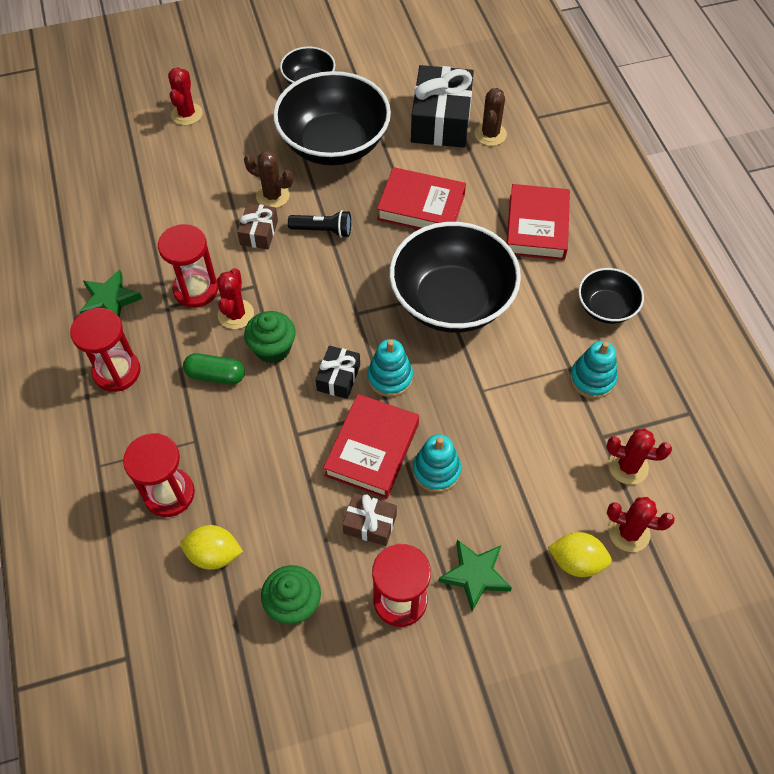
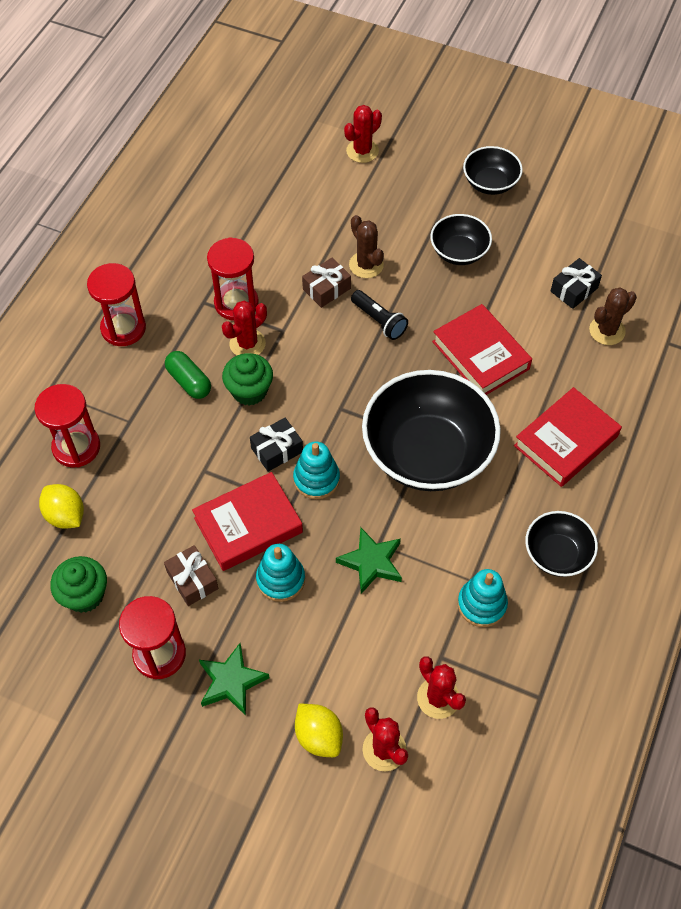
camera: 40 degrees right, 0 degrees up
green star [79,269,142,317] -> green star moved to [336,527,402,594]
black bowl [273,71,391,165] -> black bowl [430,214,492,265], size x0.51
black gift [411,65,474,148] -> black gift [551,258,602,309], size x0.51

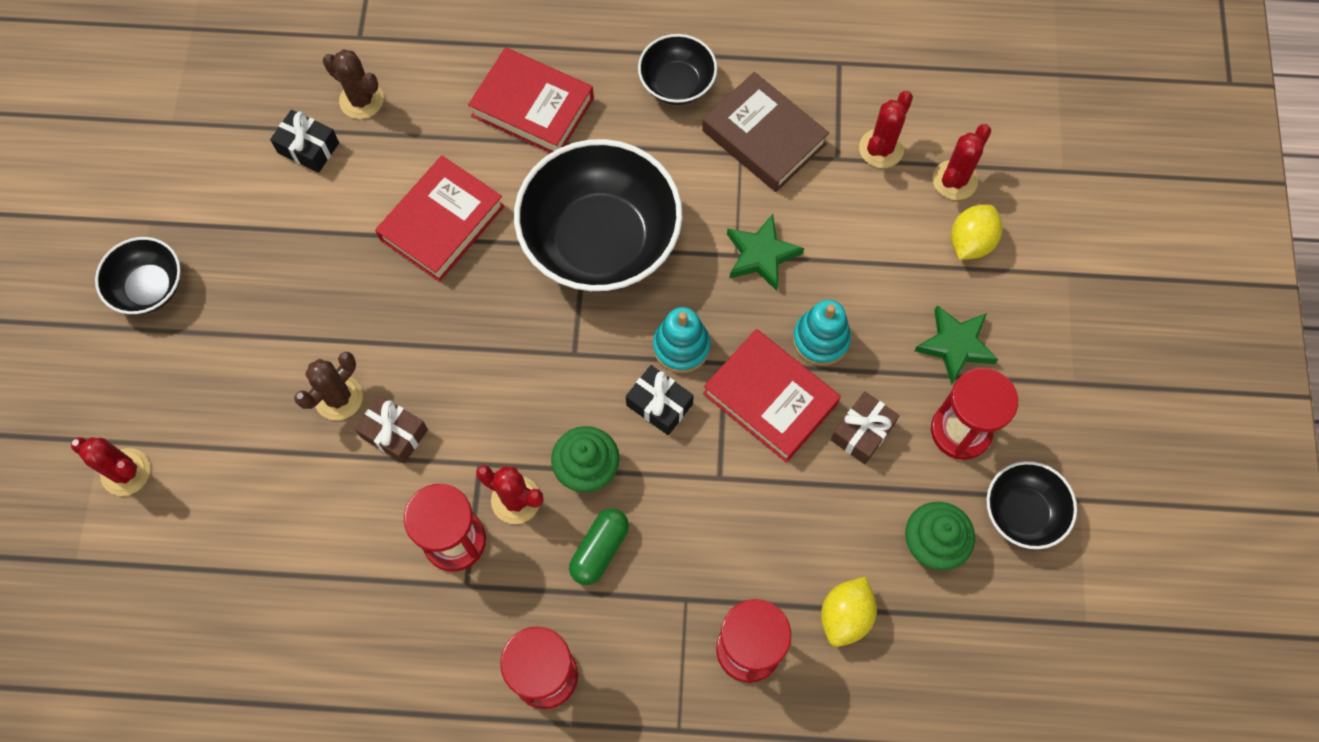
camera: 110 degrees left, 10 degrees up
black flashlight [351,290,408,340] -> none
black bowl [430,214,492,265] -> black bowl moved to [987,461,1077,549]
turquoise stacking toy [458,569,508,627] -> brown book [702,72,829,192]

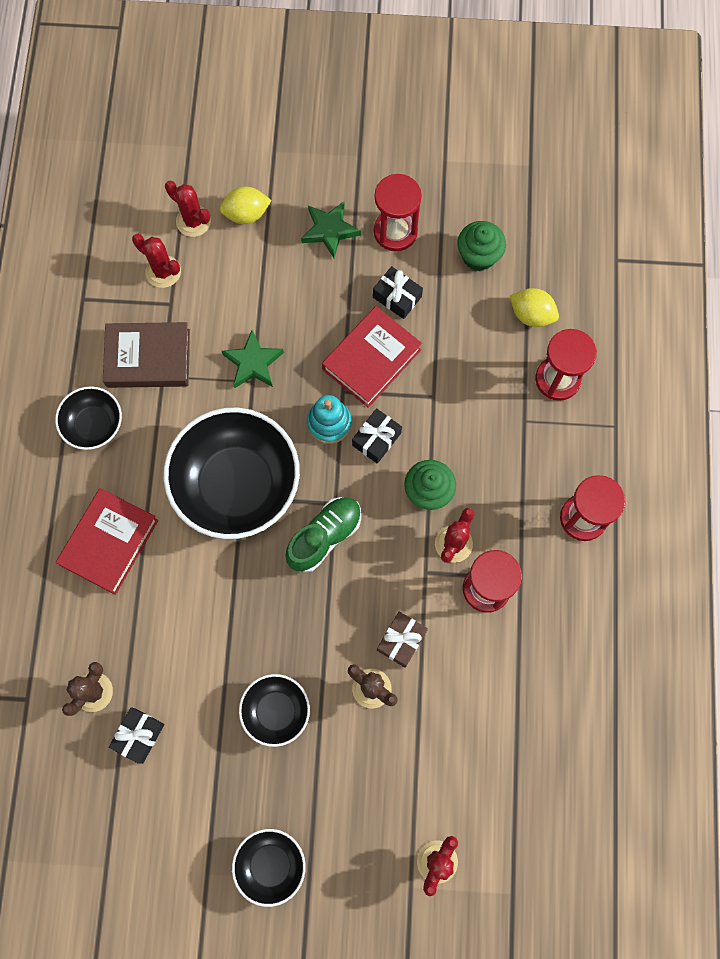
camera: 90 degrees left, 5 degrees up
red book [375,156,505,282] -> none
green capsule [569,508,629,585] -> none
brown book [702,72,829,192] -> brown book turned 45 degrees clockwise [103,322,190,388]
turquoise stacking toy [793,300,851,366] -> none
brown gift [831,391,900,464] -> black gift [373,266,423,319]
yellow lemon [951,205,1002,260] -> yellow lemon turned 45 degrees counterclockwise [220,187,272,224]
black bowl [987,461,1077,549] -> black bowl moved to [239,674,310,747]
none -> green shoe [285,497,361,572]

